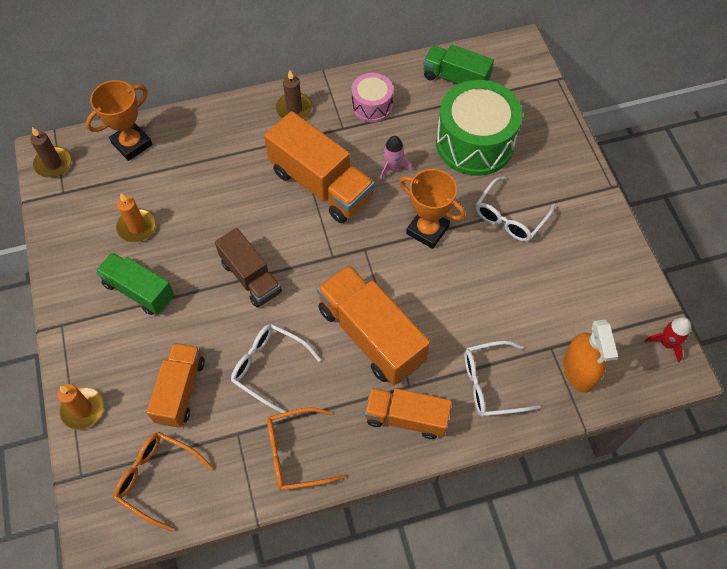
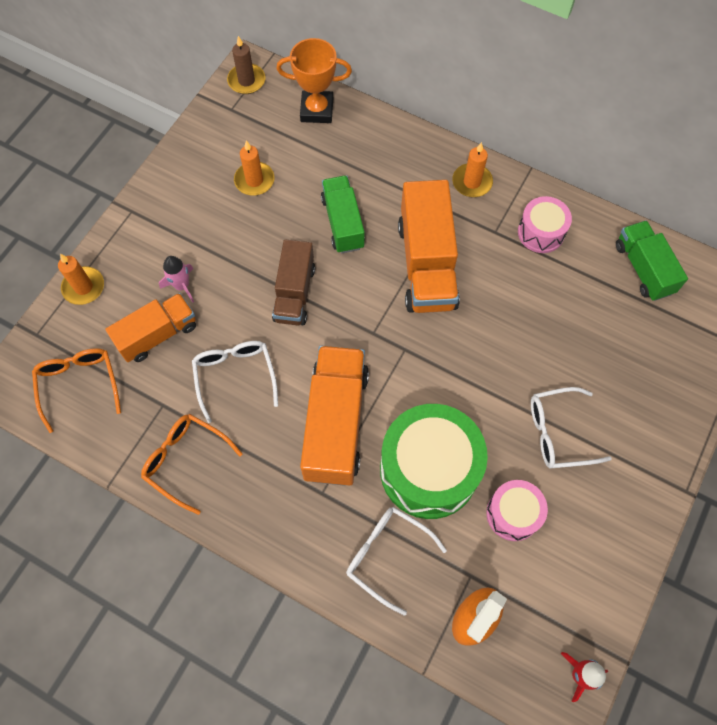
camera: 45 degrees right, 5 degrees up
green truck [96,252,174,315] -> green truck moved to [321,175,365,253]
brown candle [276,70,312,119] -> orange candle [452,142,493,197]
orange truck [365,388,452,439] -> none
pink rocket [380,136,412,180] -> pink rocket moved to [159,256,194,302]
orange trophy [399,169,465,249] -> none
green drum [436,80,523,176] -> green drum moved to [380,404,488,519]
none -> pink drum [486,480,548,541]

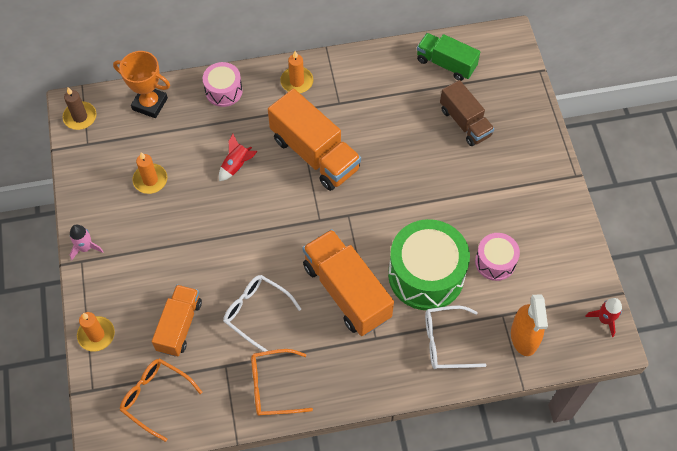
camera: 40 degrees left, 5 degrees down
pink rocket [159,256,194,302] -> pink rocket moved to [70,225,104,260]
brown truck [272,239,315,325] -> brown truck moved to [440,80,494,146]
orange trophy [277,38,352,123] -> orange trophy turned 60 degrees clockwise [113,51,170,118]
green truck [321,175,365,253] -> red rocket [219,134,258,181]
pink drum [518,196,572,253] -> pink drum moved to [203,62,243,107]
white glasses [531,387,612,469] -> none

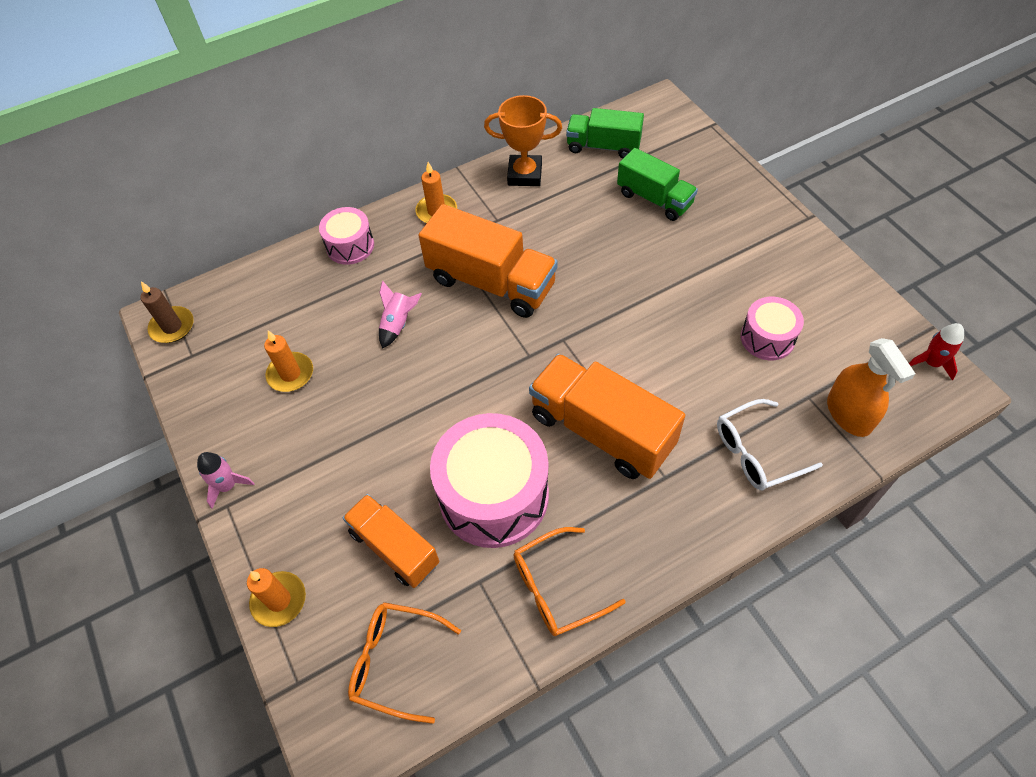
camera: 15 degrees left, 5 degrees down
orange trophy [113,51,170,118] -> orange trophy moved to [484,95,562,186]
orange truck [152,285,202,357] -> orange truck turned 45 degrees counterclockwise [343,494,439,588]
red rocket [219,134,258,181] -> pink rocket [379,280,422,349]
white glasses [223,275,301,352] -> pink drum [430,413,549,548]
green drum [388,219,470,310] -> none
brown truck [440,80,494,146] -> green truck [617,148,698,221]

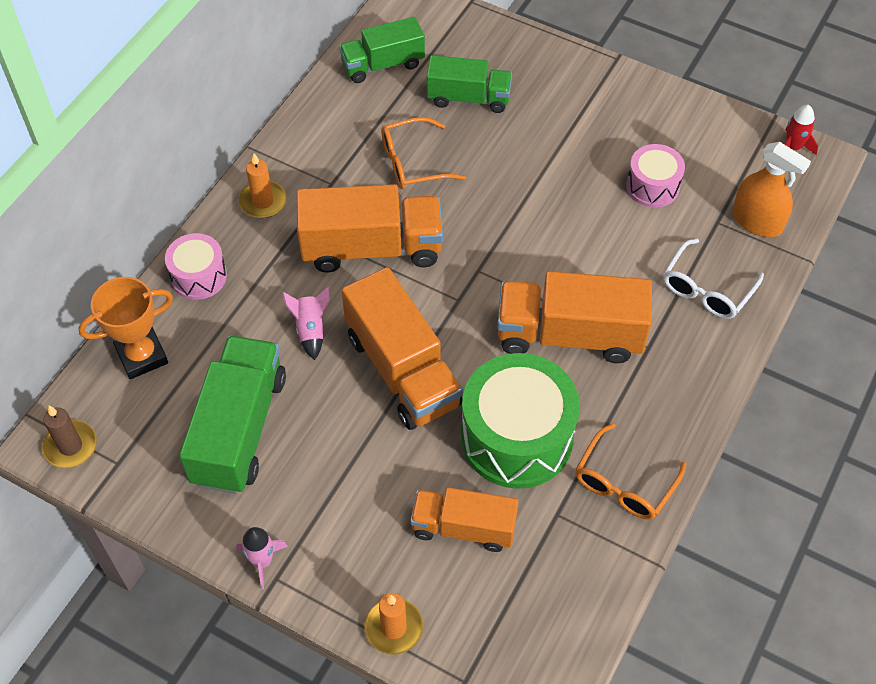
camera: 35 degrees left, 0 degrees up
orange candle [264,331,313,392] -> green truck [179,335,286,494]
orange glasses [348,602,461,724] -> orange glasses moved to [381,117,466,189]
pink drum [430,413,549,548] -> green drum [461,353,580,489]
orange trophy [484,95,562,186] -> orange trophy moved to [78,277,173,379]
none -> orange truck [341,267,463,430]

